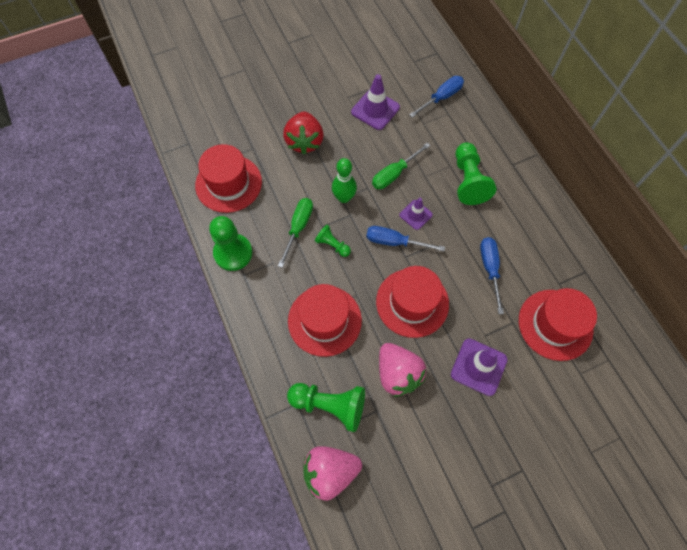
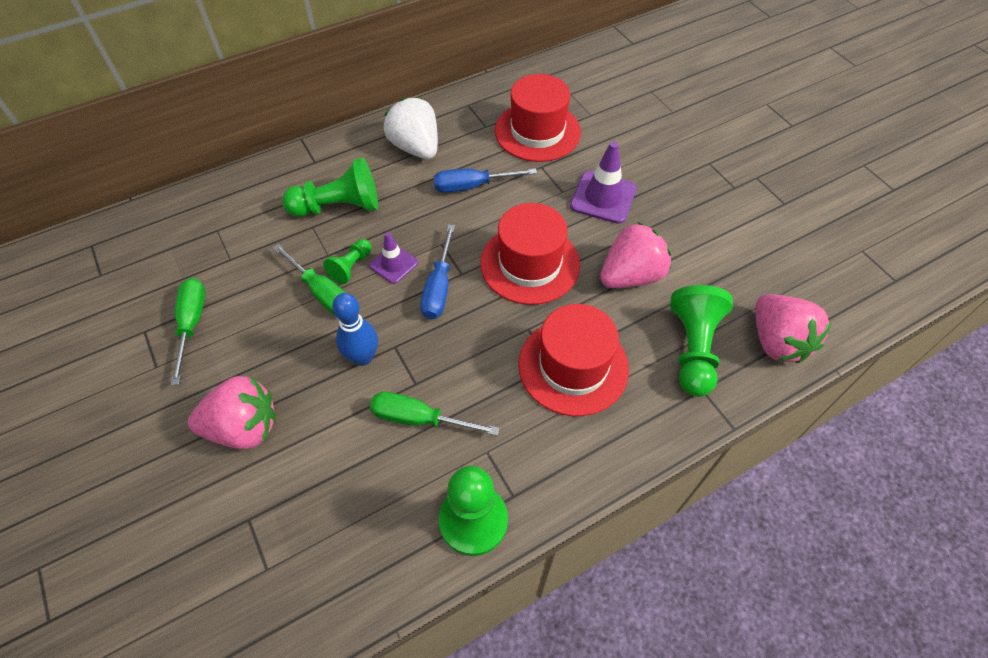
camera: 95 degrees left, 10 degrees down
red hat [195,144,262,213] -> none
red strawberry [283,111,324,155] -> pink strawberry [188,376,276,450]
green pawn [315,225,351,257] -> green pawn moved to [323,239,372,284]
green bowling pin [332,158,357,203] -> blue bowling pin [332,293,378,366]
purple traffic cone [351,74,400,130] -> green screwdriver [171,278,205,385]
blue screwdriver [409,76,464,118] -> none
none -> white strawberry [384,98,438,159]

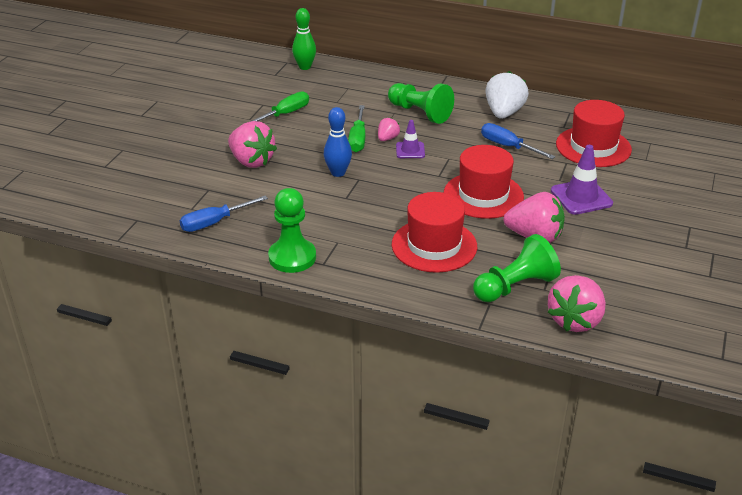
camera: 50 degrees right, 20 degrees down
green pawn [323,239,372,284] -> pink strawberry [378,117,400,141]
green screwdriver [370,392,500,436] -> none
blue screwdriver [421,225,455,319] -> blue screwdriver moved to [180,196,268,232]
none -> green bowling pin [292,8,316,70]

